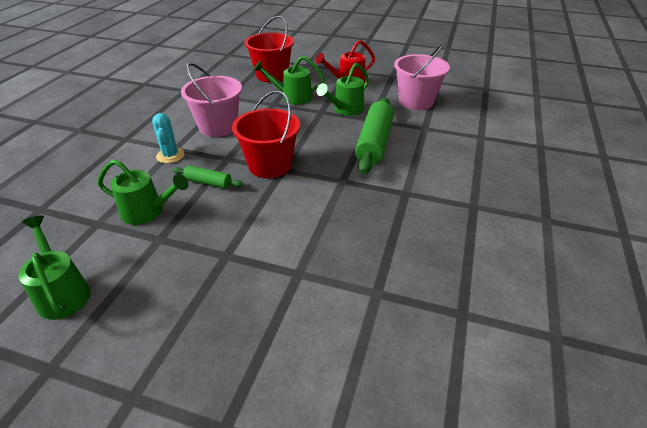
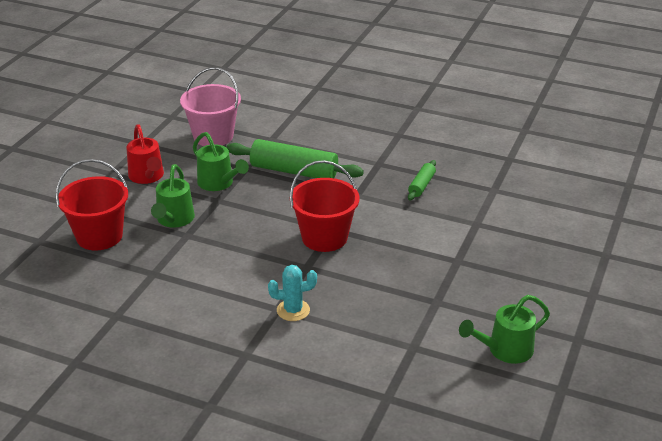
camera: 85 degrees left, 5 degrees down
green watering can [98,159,189,225] -> none
green rolling pin [173,165,243,189] -> green rolling pin moved to [408,160,436,201]
pink bucket [181,63,242,137] -> none

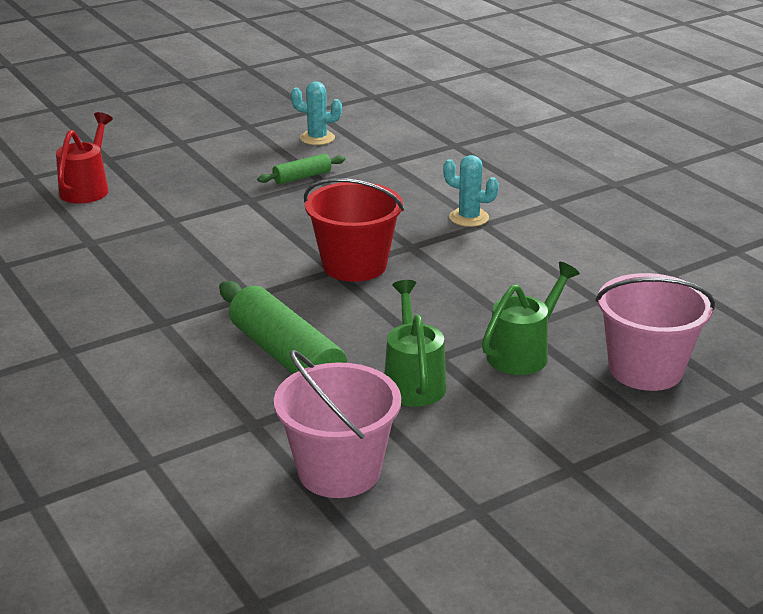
camera: 145 degrees left, 5 degrees down
red bucket [56,159,128,250] -> pink bucket [595,273,715,391]
red watering can [126,124,164,184] -> red watering can moved to [56,112,113,204]
green rolling pin [408,160,436,201] -> green rolling pin moved to [257,154,345,184]
green watering can [459,295,550,364] -> turquoise cactus [291,81,342,145]

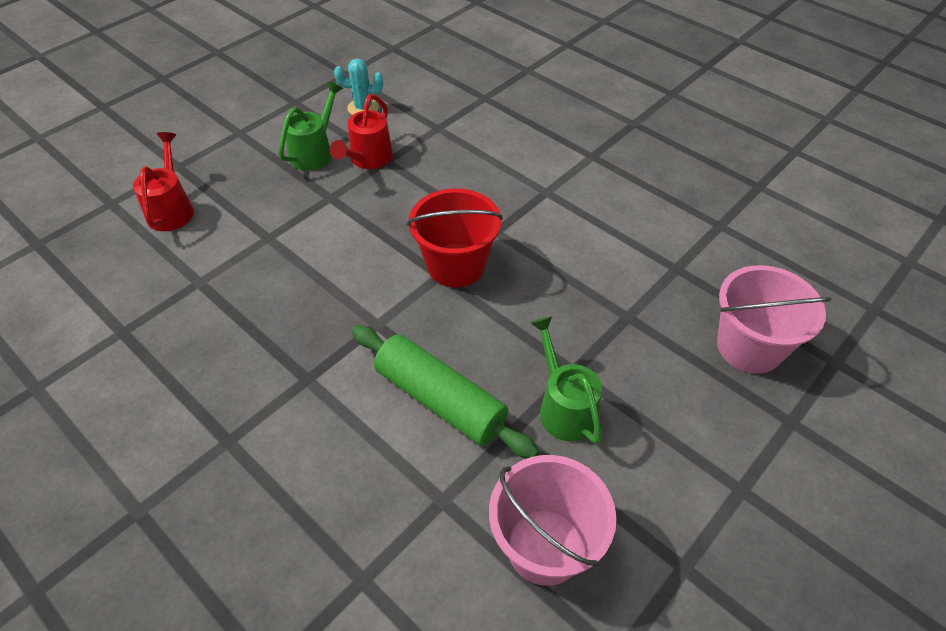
camera: 15 degrees left, 20 degrees up
green rolling pin [257,154,345,184] -> red watering can [330,94,393,169]
turquoise cactus [443,155,499,227] -> none
green watering can [482,262,580,375] -> green watering can moved to [279,81,343,171]

